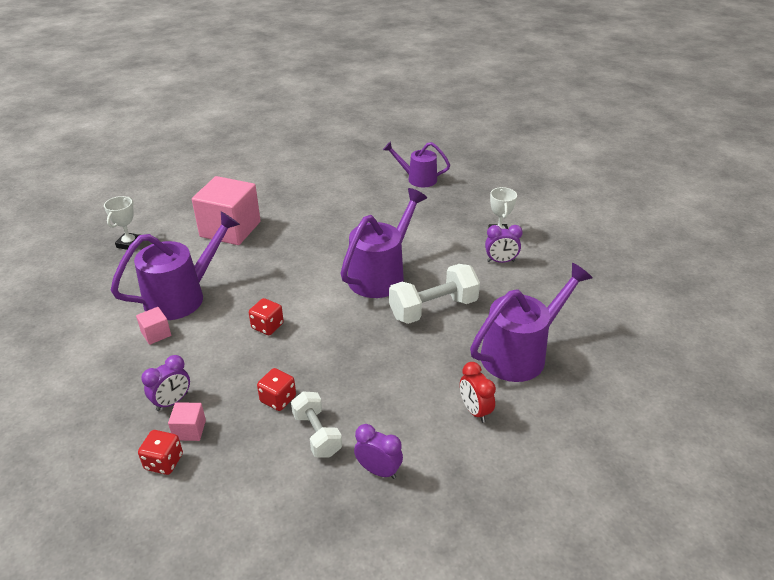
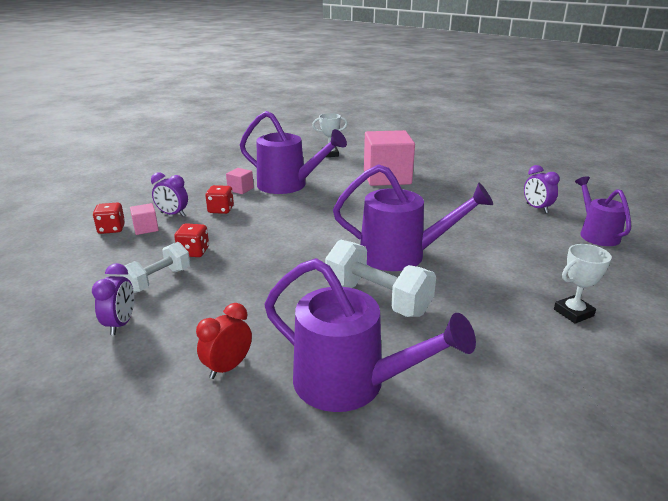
camera: 65 degrees right, 10 degrees down
red dice [249,298,284,335] -> red dice moved to [205,185,234,214]
purple clock [485,225,523,263] -> purple clock moved to [524,165,560,213]

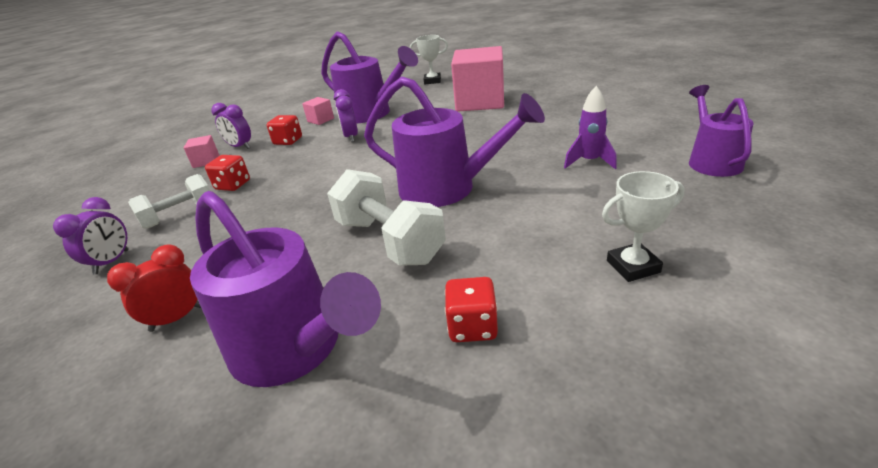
camera: 15 degrees right, 5 degrees up
red dice [93,202,125,234] -> red dice moved to [445,277,498,342]
purple clock [524,165,560,213] -> purple clock moved to [334,89,358,142]
none -> purple rocket [564,86,617,169]

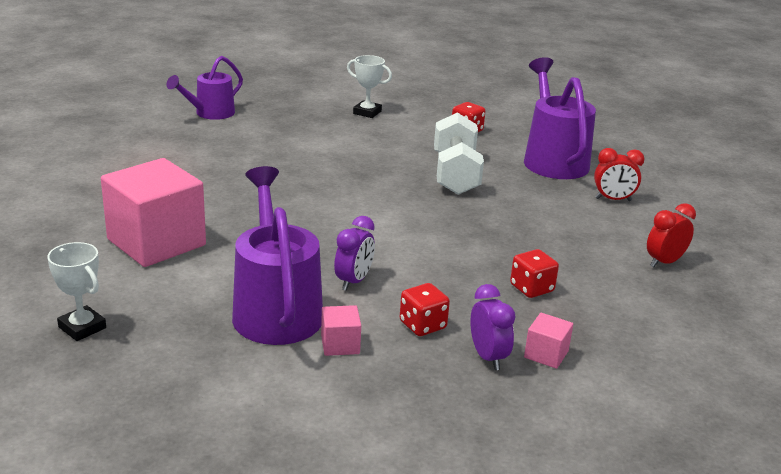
camera: 145 degrees left, 5 degrees down
purple clock [53,197,129,274] -> red clock [647,203,696,267]
white dumbbell [128,174,210,229] -> none
purple watering can [364,76,545,207] -> none
purple rocket [564,86,617,169] -> none

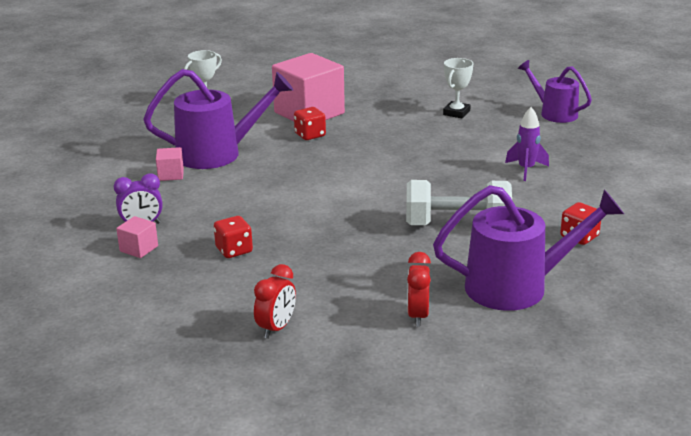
camera: 95 degrees right, 0 degrees up
purple clock [334,216,375,291] -> none
white trophy [347,55,392,118] -> white trophy moved to [443,58,473,118]
red dice [400,283,450,336] -> red dice moved to [294,107,326,140]
red clock [647,203,696,267] -> red clock turned 60 degrees clockwise [254,264,296,339]
none -> purple rocket [505,107,549,181]

